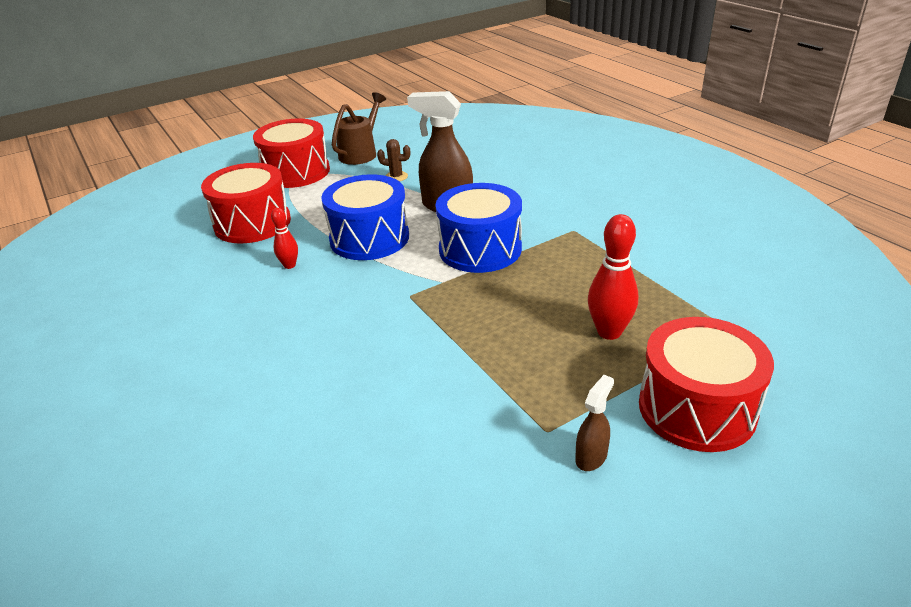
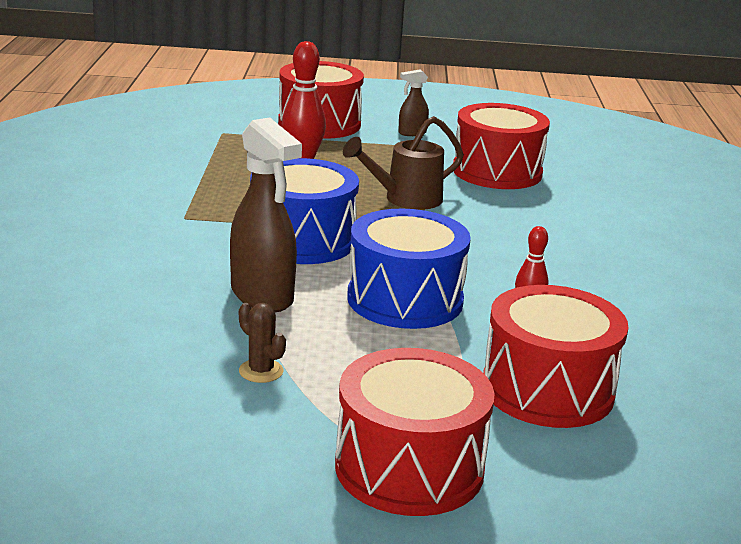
camera: 150 degrees left, 10 degrees down
brown watering can [332,92,386,165] -> brown watering can moved to [343,116,464,210]
none -> red drum [453,103,550,189]

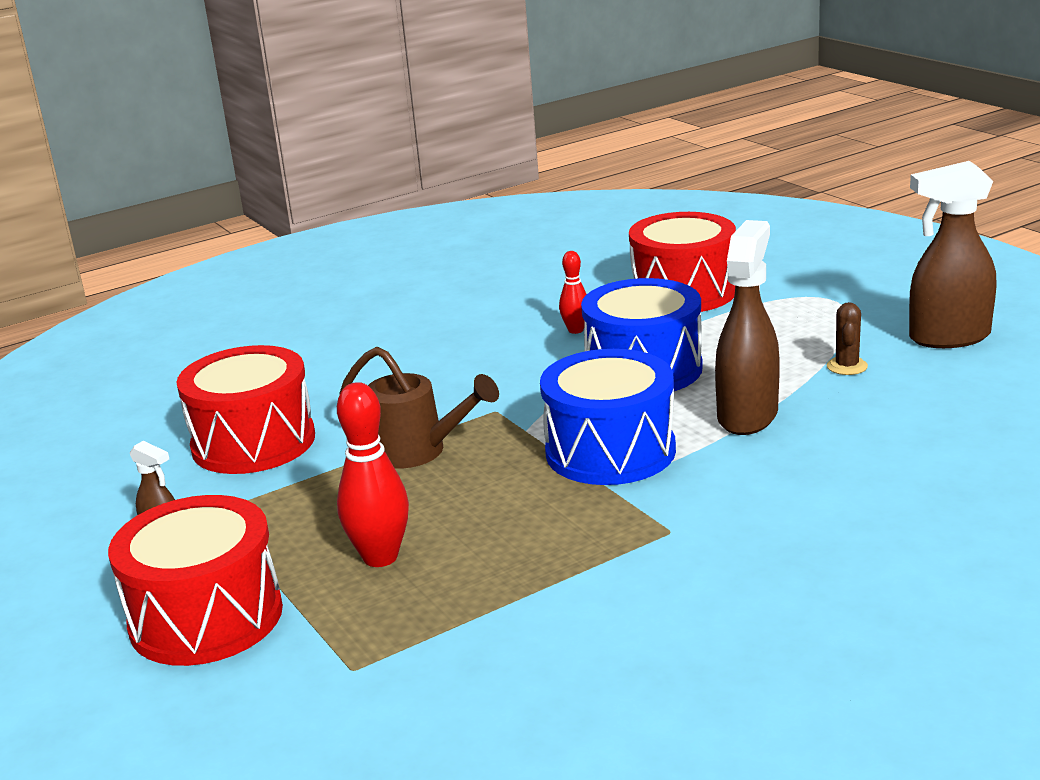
camera: 120 degrees left, 0 degrees up
red drum [335,348,495,516] -> none
none -> brown spray bottle [909,161,997,348]

